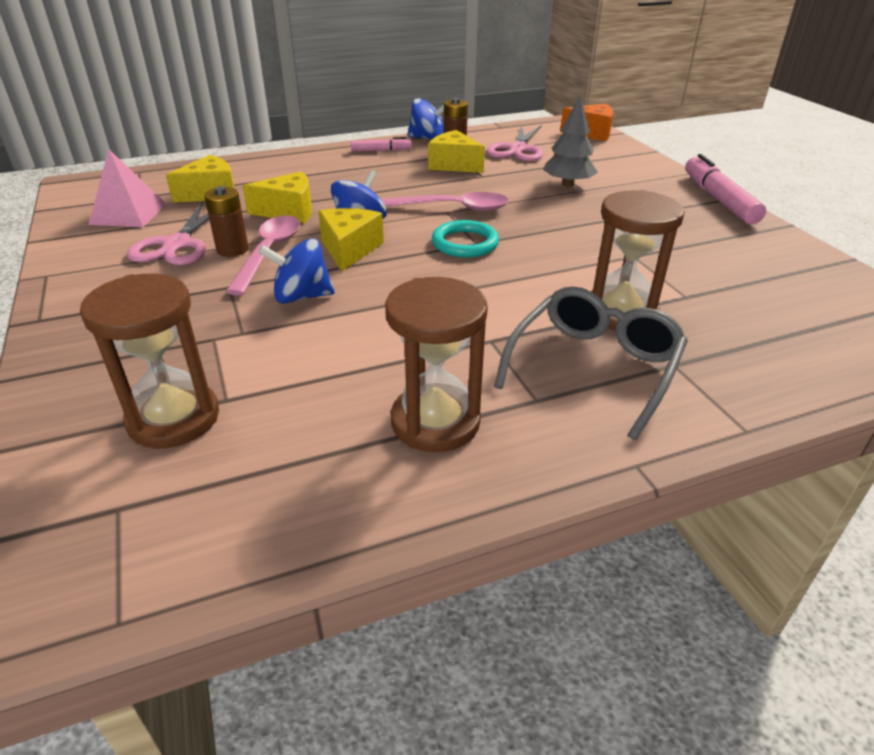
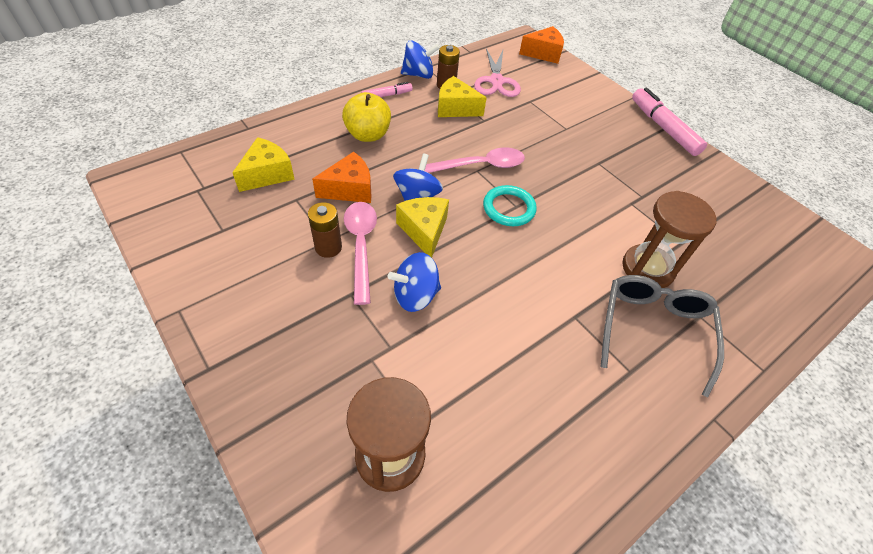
camera: 20 degrees left, 15 degrees up
pink pyramid [88,150,166,227] -> none
pink scissors [127,203,209,265] -> none
yellow cheese [243,171,312,223] -> orange cheese [312,151,371,203]
brown hourglass [385,277,488,452] -> none
grey tree [543,96,598,187] -> none
none -> yellow apple [342,92,391,142]

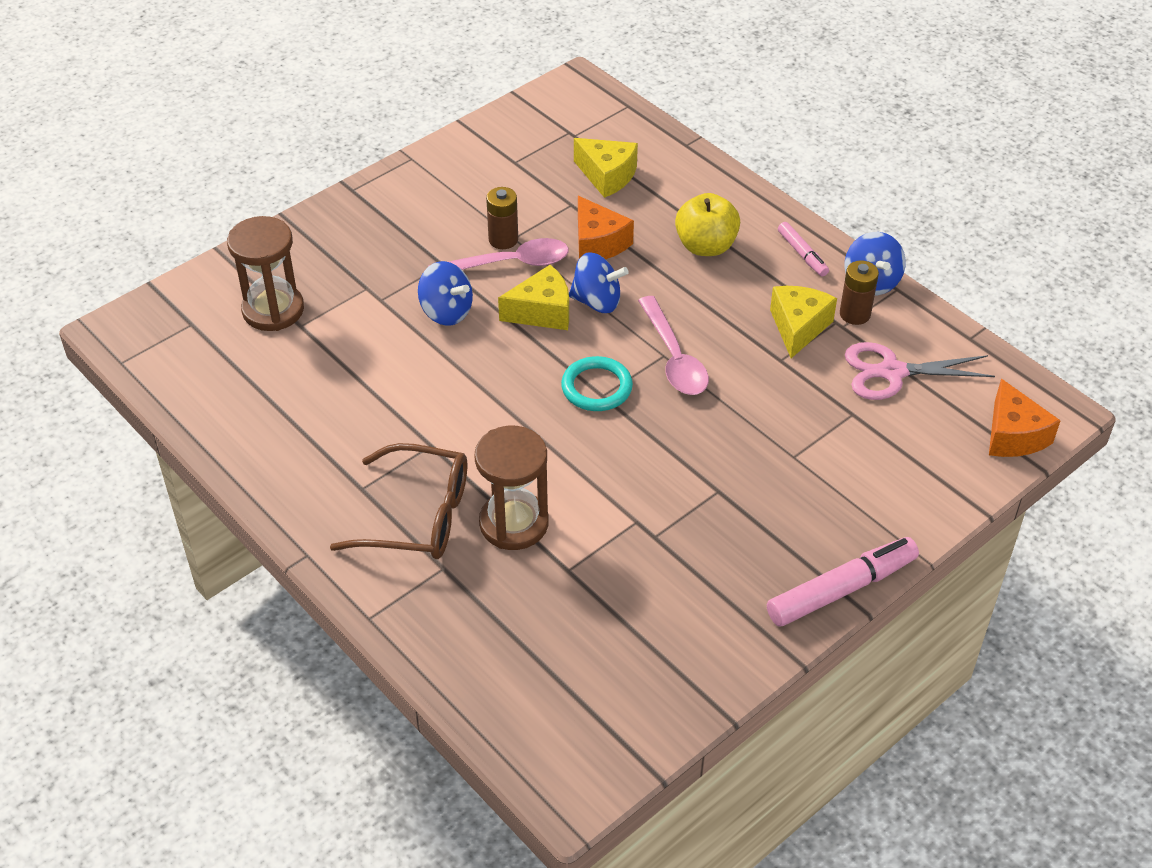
camera: 90 degrees right, 5 degrees down
blue spinning top [388,252,441,312] -> blue spinning top turned 150 degrees clockwise [418,261,473,326]
grey glasses [601,275,724,398] -> brown glasses [330,443,467,559]

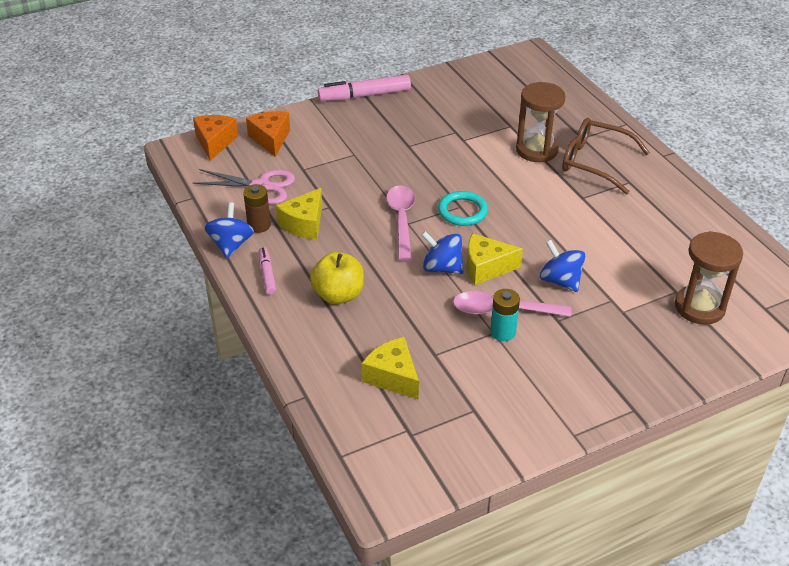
camera: 165 degrees left, 5 degrees down
brown battery [486,187,518,249] -> turquoise battery [490,289,520,341]
orange cheese [578,196,634,260] -> orange cheese moved to [246,111,290,157]

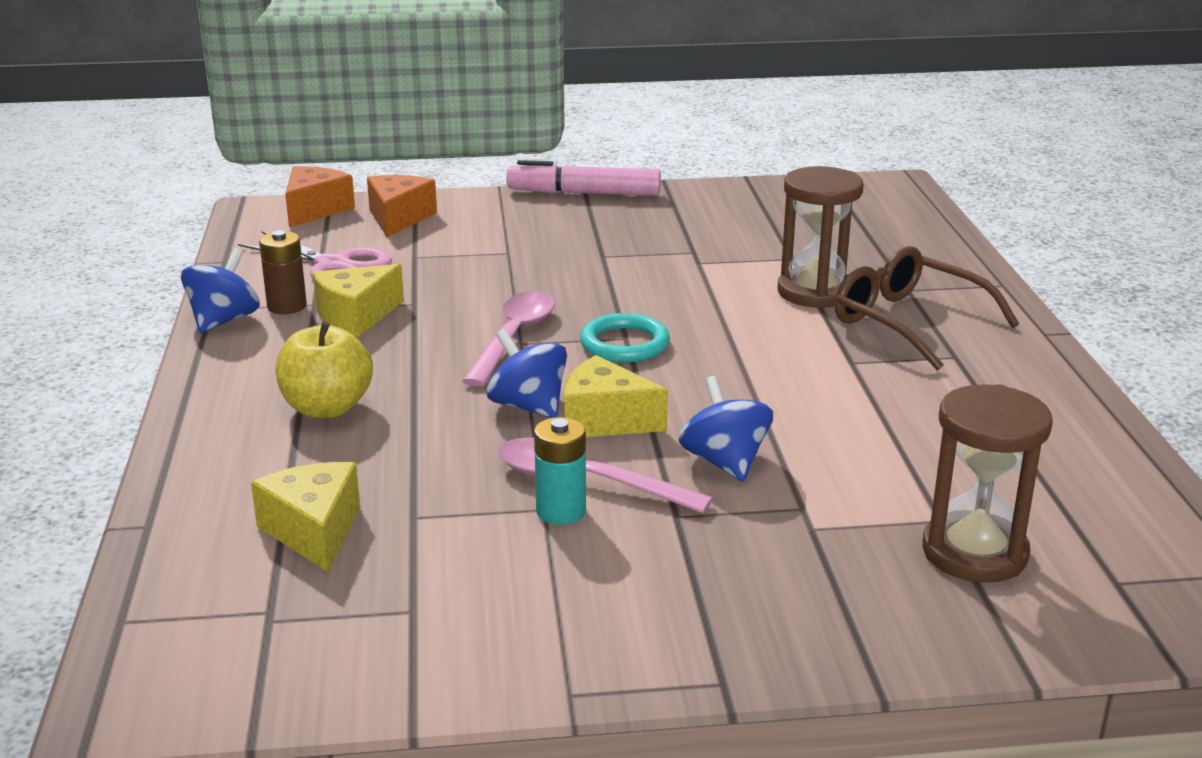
camera: 20 degrees right, 15 degrees down
pink marker [259,247,276,295] -> none

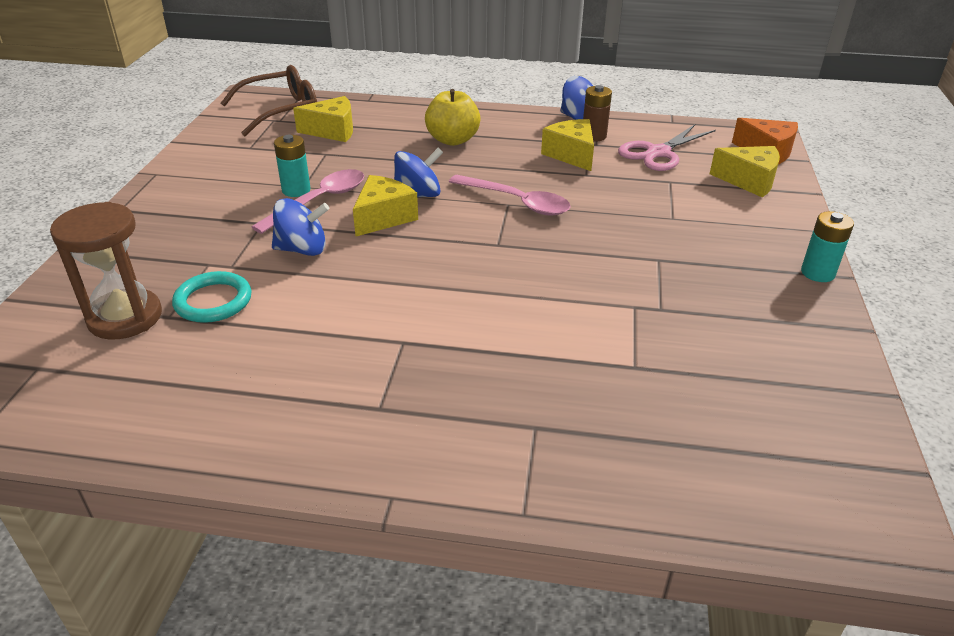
camera: 105 degrees right, 10 degrees up
orange cheese [367,175,437,237] -> yellow cheese [710,146,780,197]
pink marker [506,160,661,196] -> turquoise battery [801,211,854,282]
turquoise ring [580,313,670,362] -> turquoise ring moved to [172,271,252,323]
brown hourglass [778,166,864,309] -> none
brown glasses [835,246,1019,371] -> brown glasses moved to [221,65,317,136]

